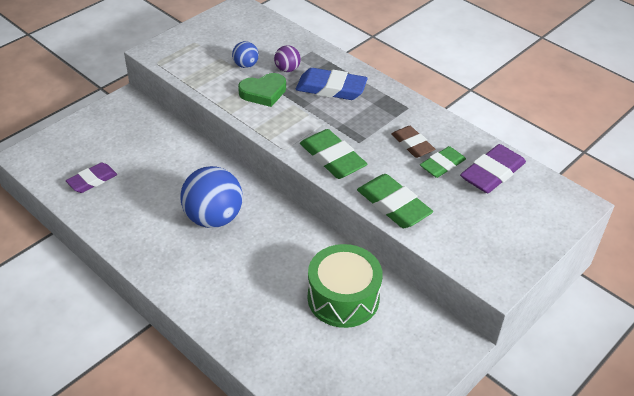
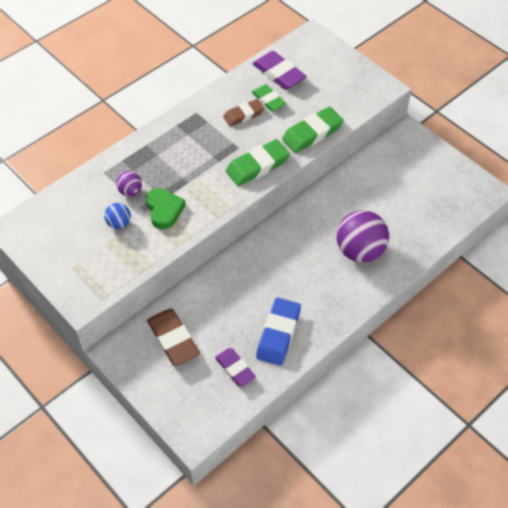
camera: 85 degrees left, 10 degrees up
blue ball [180,166,243,228] -> none
blue eraser [296,68,368,100] -> blue eraser moved to [256,298,301,366]
green drum [308,244,383,328] -> none
none -> brown eraser [147,308,200,366]
none -> purple ball [337,210,389,263]

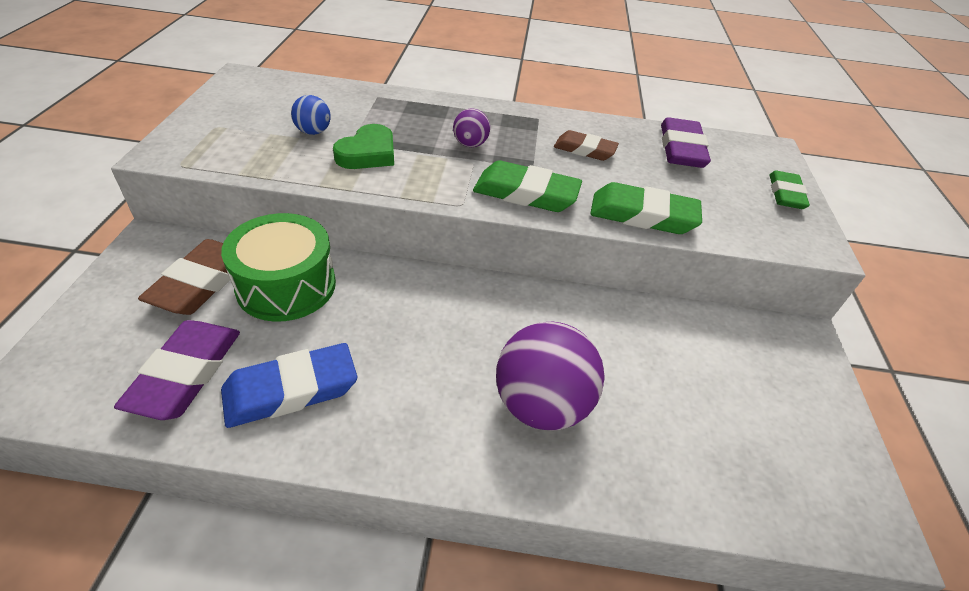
camera: 45 degrees right, 10 degrees down
purple ball [116,171,142,197] -> purple ball moved to [453,108,490,147]
purple eraser [215,348,256,387] -> purple eraser [114,320,240,420], size x1.51
green eraser [251,84,287,112] -> green eraser moved to [770,171,810,209]
none -> green drum [221,213,336,322]

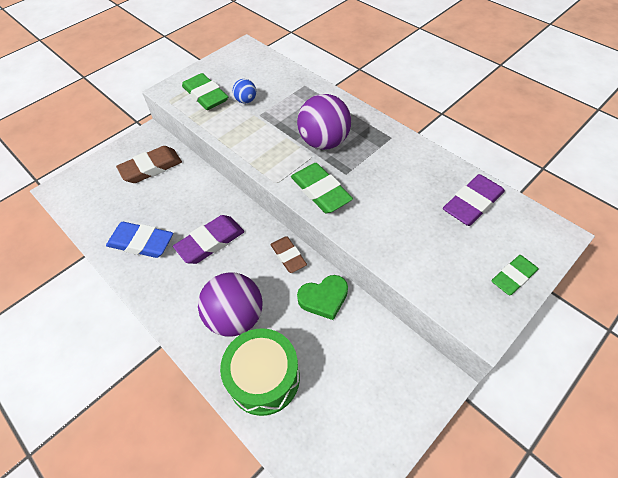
camera: 45 degrees right, 10 degrees up
purple eraser [114,320,240,420] -> purple eraser moved to [173,215,244,264]
green drum [221,213,336,322] -> green drum moved to [220,328,300,416]
green heart [333,124,394,169] -> green heart moved to [297,275,348,320]
purple ball [453,108,490,147] -> purple ball [297,94,351,150], size x2.04
brown eraser [554,130,619,161] -> brown eraser moved to [270,237,307,273]
green eraser [590,182,702,234] -> green eraser moved to [182,73,228,110]

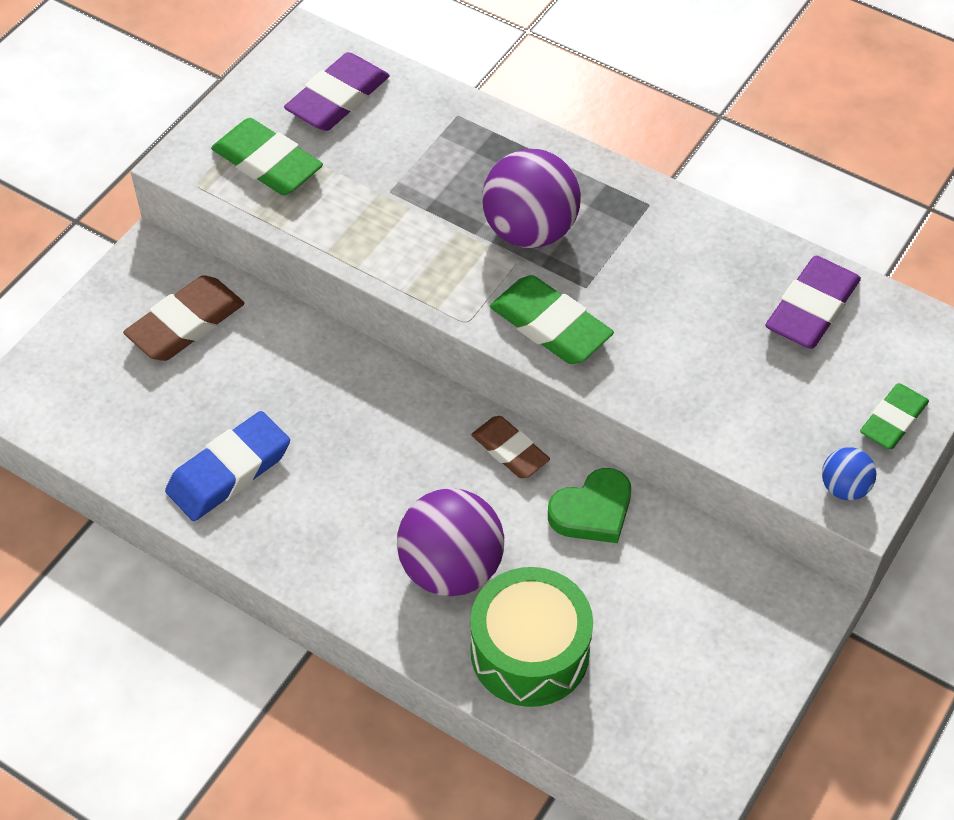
camera: 15 degrees left, 0 degrees up
blue eraser [106,222,173,258] -> blue eraser turned 45 degrees counterclockwise [165,411,290,521]
purple eraser [173,215,244,264] -> purple eraser moved to [284,52,390,131]
blue ball [233,79,256,104] -> blue ball moved to [822,447,876,500]

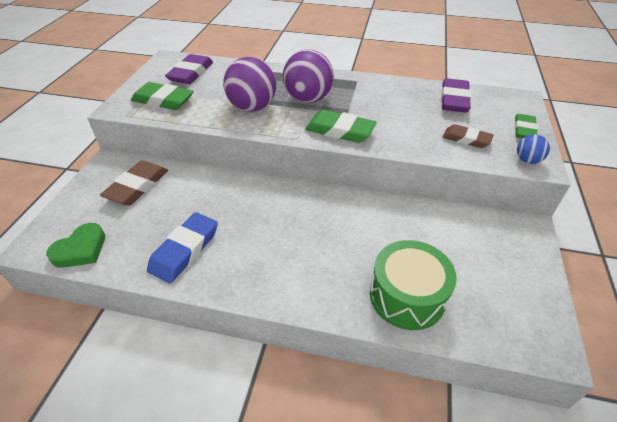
camera: 20 degrees left, 10 degrees down
purple ball [397,488,504,596] -> purple ball moved to [223,57,276,112]
brown eraser [471,416,550,478] -> brown eraser moved to [443,124,494,148]
green heart [548,468,631,543] -> green heart moved to [46,223,105,268]

